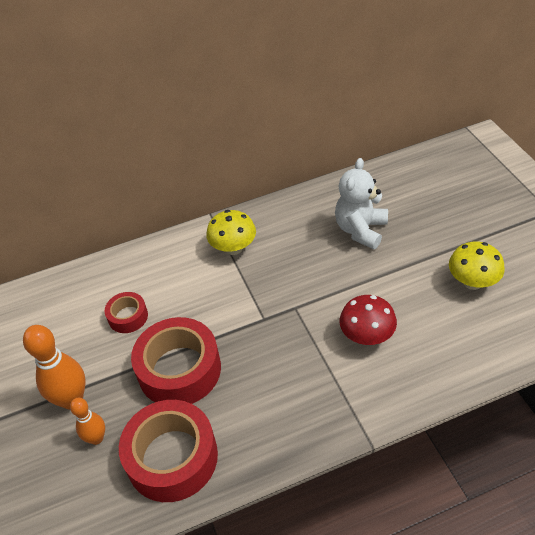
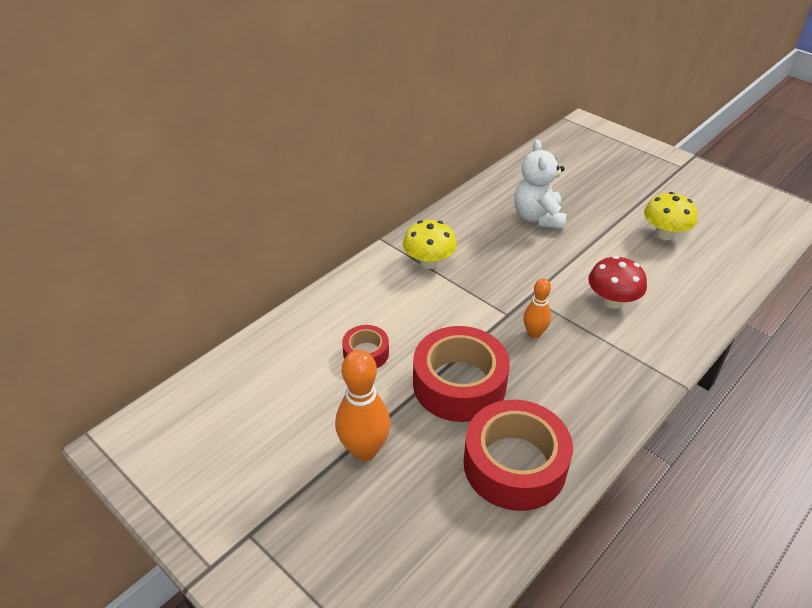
camera: 30 degrees left, 5 degrees down
orange bowling pin [70,398,105,445] -> orange bowling pin moved to [523,278,551,338]

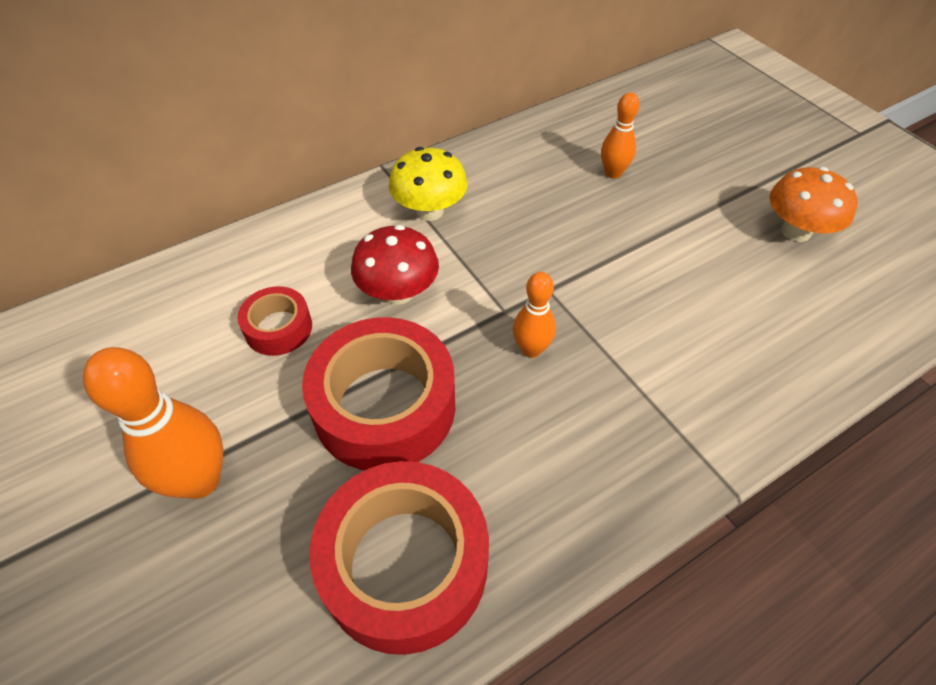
camera: 15 degrees right, 10 degrees up
white teddy bear [514,140,566,229] -> orange bowling pin [601,92,640,179]
red mushroom [588,256,647,309] -> red mushroom moved to [351,225,439,305]
yellow mushroom [644,192,698,240] -> orange mushroom [769,167,857,242]

